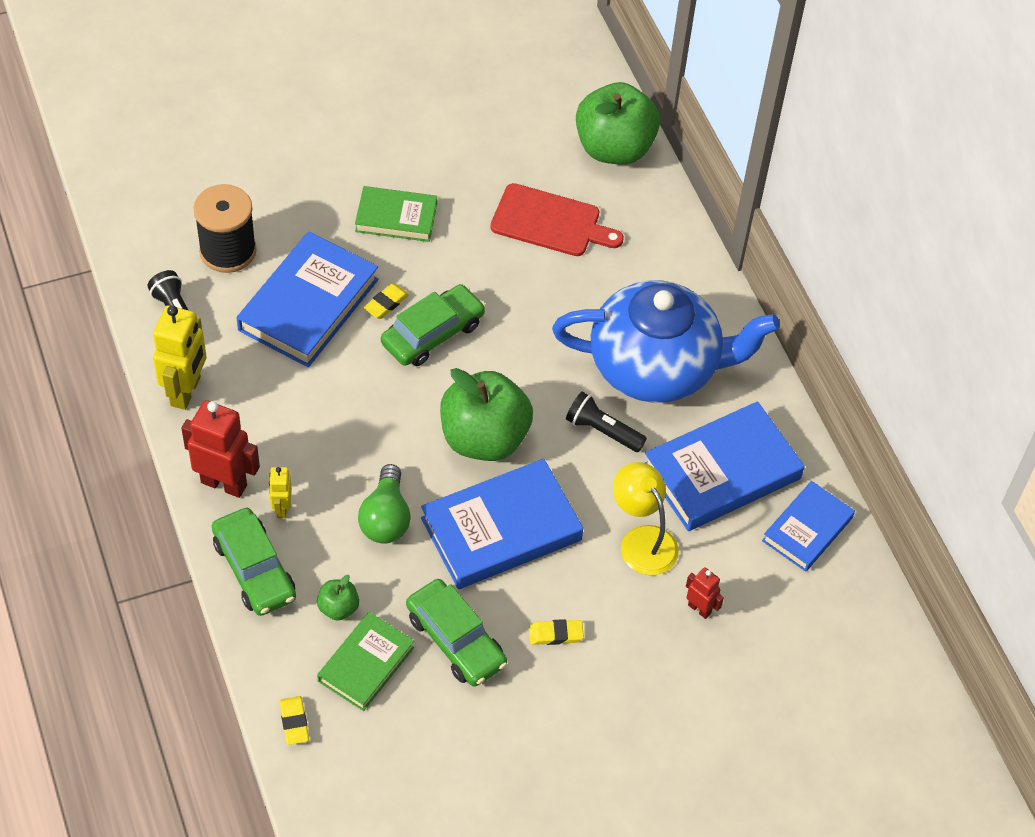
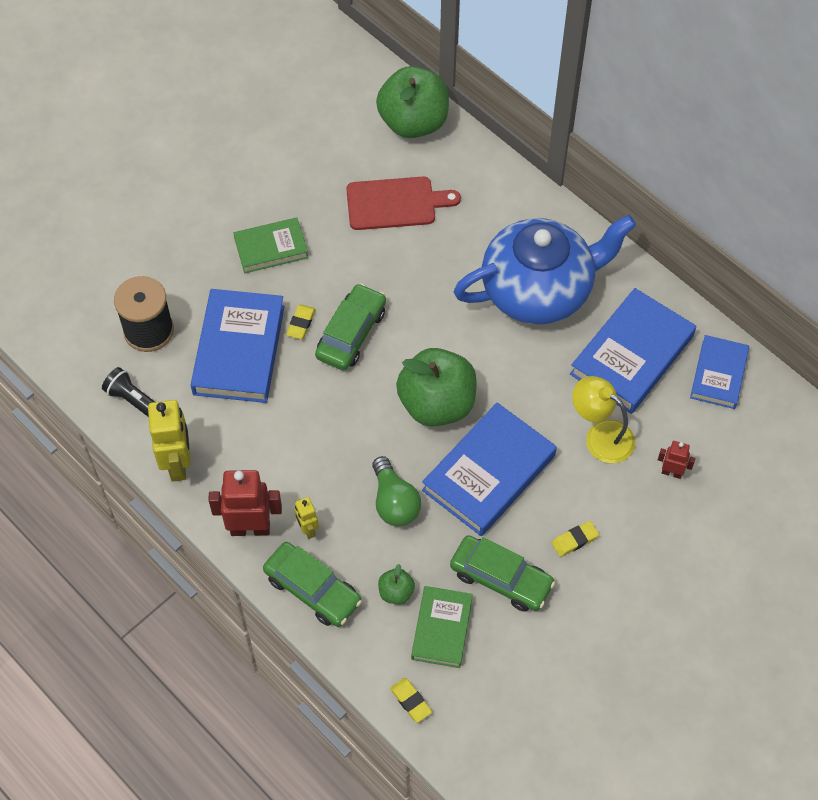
camera: 20 degrees left, 5 degrees up
black flashlight [566,392,647,452] -> none

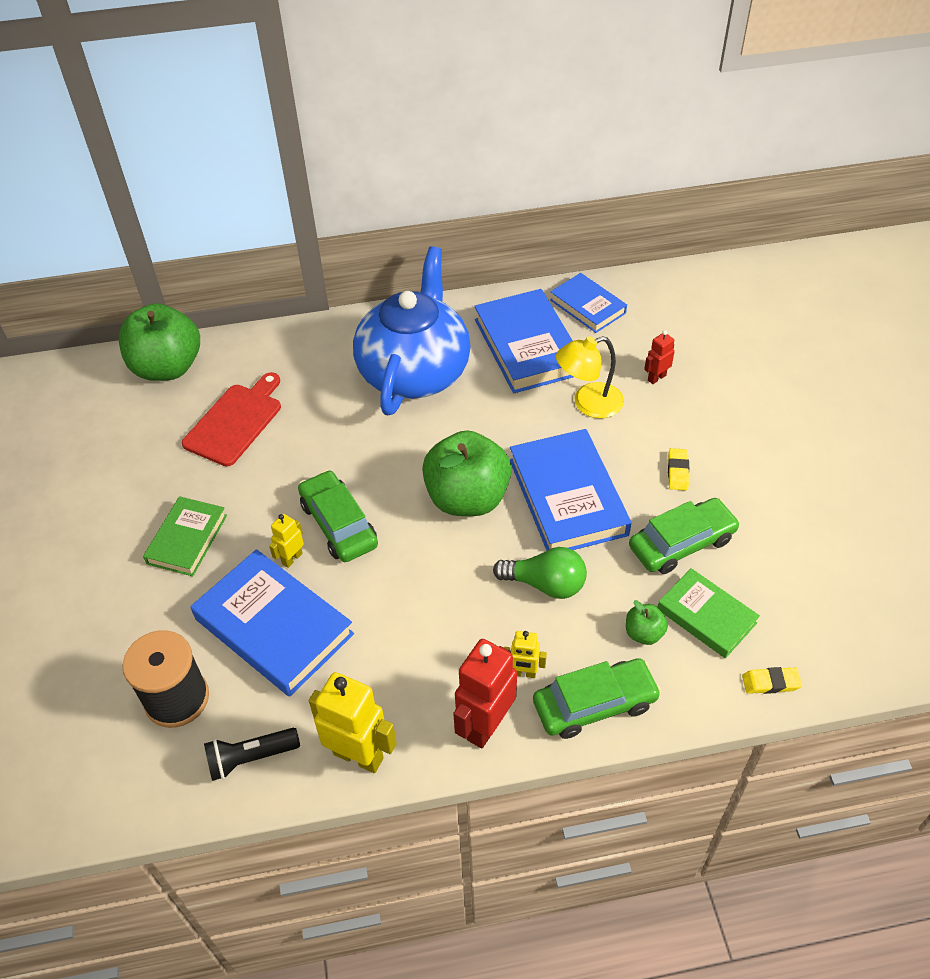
camera: 55 degrees left, 10 degrees down
yellow eraser [286,304,316,339] -> yellow robot [269,514,304,568]

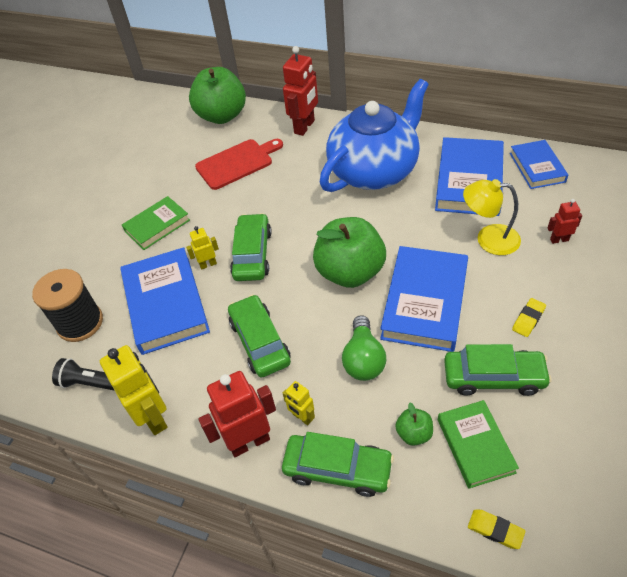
camera: 35 degrees right, 0 degrees up
green light bulb [493,547,587,599] -> green light bulb turned 45 degrees clockwise [342,315,386,381]
none -> green car [228,294,291,377]
none -> red robot [283,46,318,136]

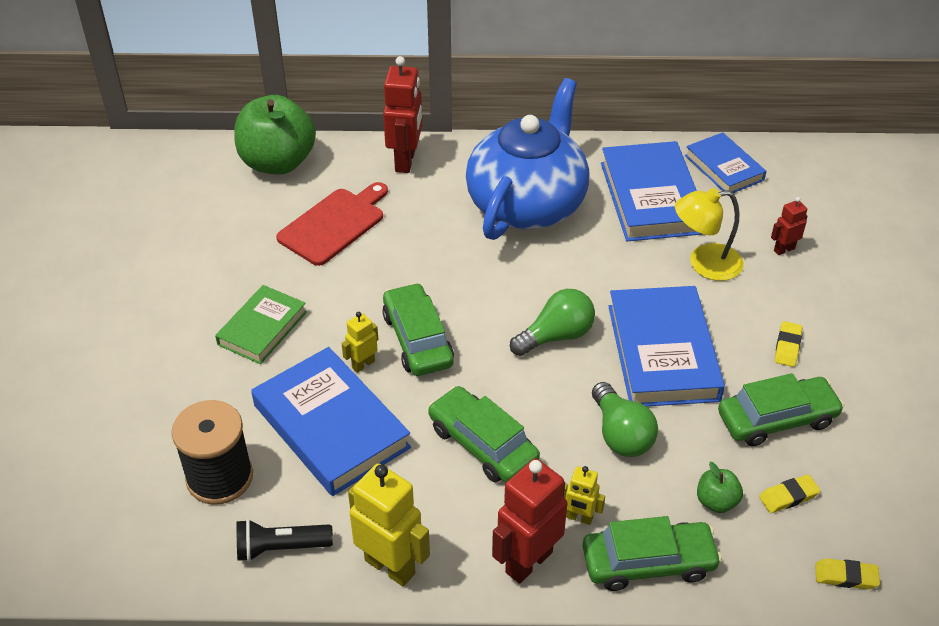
camera: 25 degrees left, 5 degrees down
green apple [313,217,386,288] -> green light bulb [510,289,595,356]
green book [438,400,519,489] -> yellow eraser [759,475,820,513]

